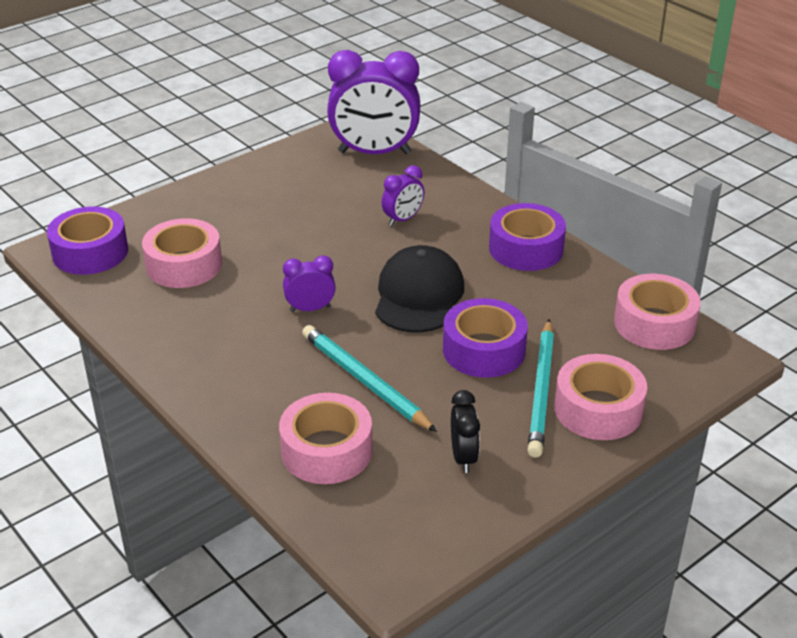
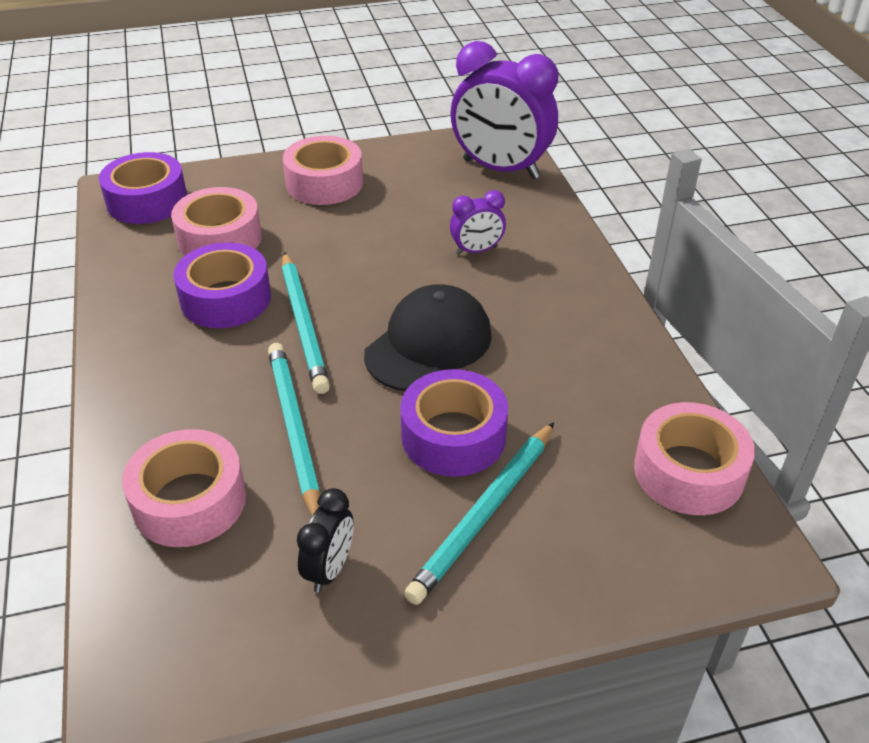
camera: 25 degrees right, 5 degrees up
purple clock [283,255,336,312] -> turquoise pencil [282,252,330,394]
purple tape [489,203,566,271] -> purple tape moved to [173,243,271,328]
pink tape [554,354,647,440] -> pink tape moved to [283,136,363,205]

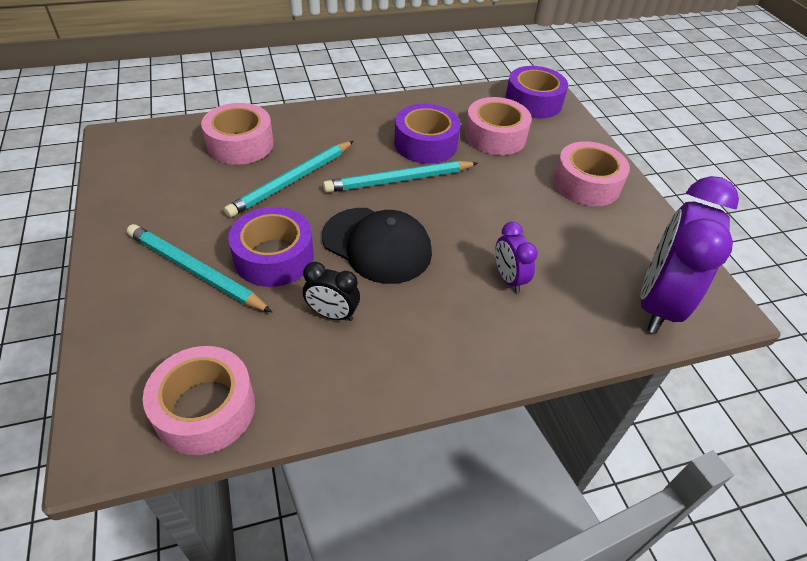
camera: 85 degrees right, 5 degrees up
turquoise pencil [268,343,321,516] -> turquoise pencil turned 150 degrees clockwise [224,141,354,217]
black clock [297,488,353,593] -> black clock moved to [303,262,360,321]

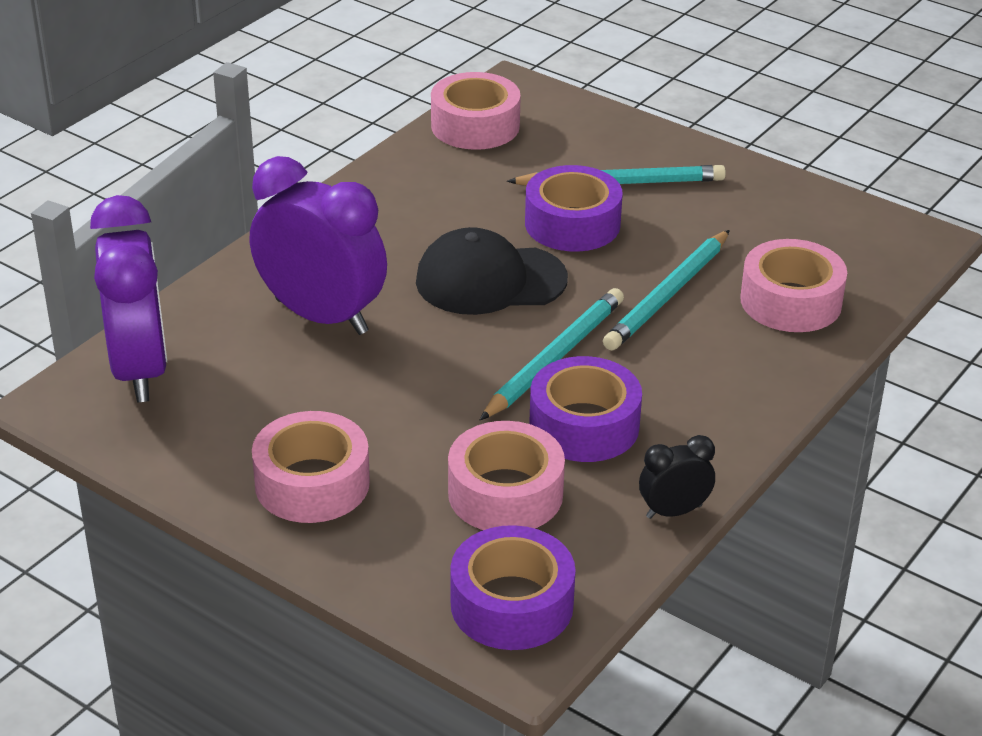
camera: 145 degrees right, 10 degrees down
turquoise pencil [224,141,354,217] -> turquoise pencil turned 150 degrees counterclockwise [603,230,730,350]
black clock [303,262,360,321] -> black clock moved to [639,435,715,519]
purple clock [495,222,538,293] -> purple clock [250,156,387,335], size x2.12

